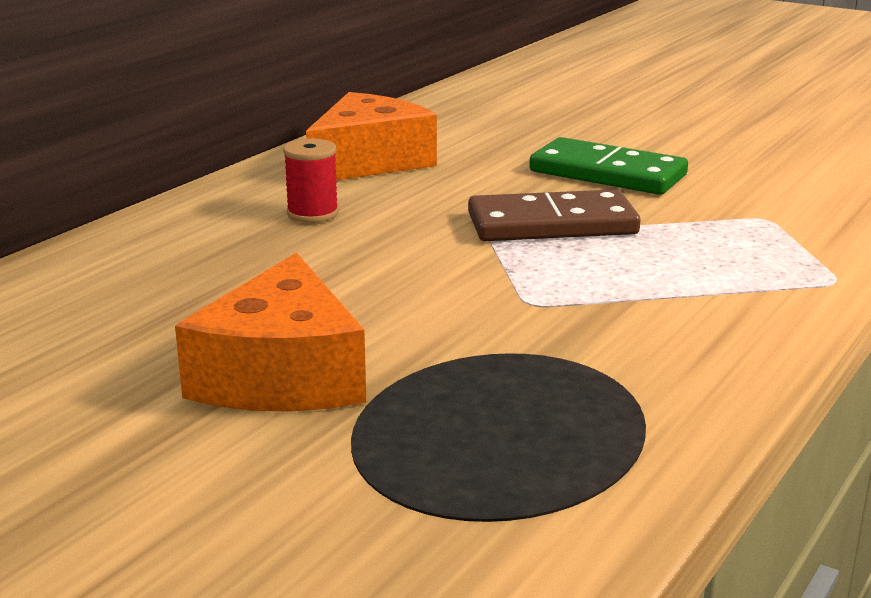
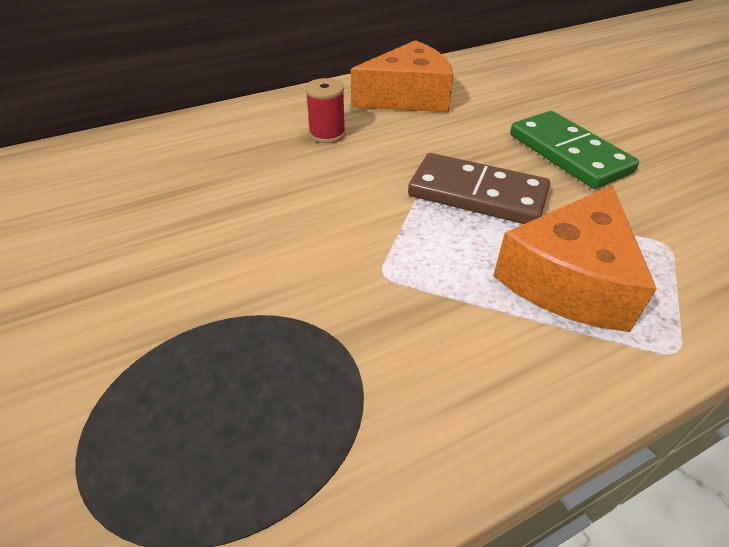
camera: 30 degrees right, 20 degrees up
orange cheese [175,253,366,412] -> orange cheese moved to [493,185,657,332]

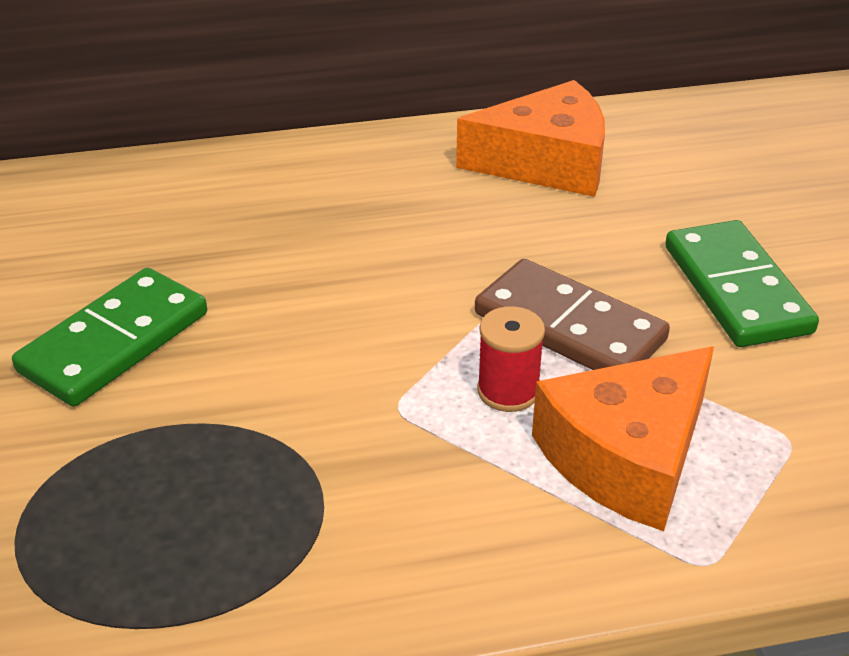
camera: 15 degrees right, 5 degrees down
red spool [305,78,346,143] -> red spool moved to [477,306,545,412]
none -> green domino [12,268,207,407]

